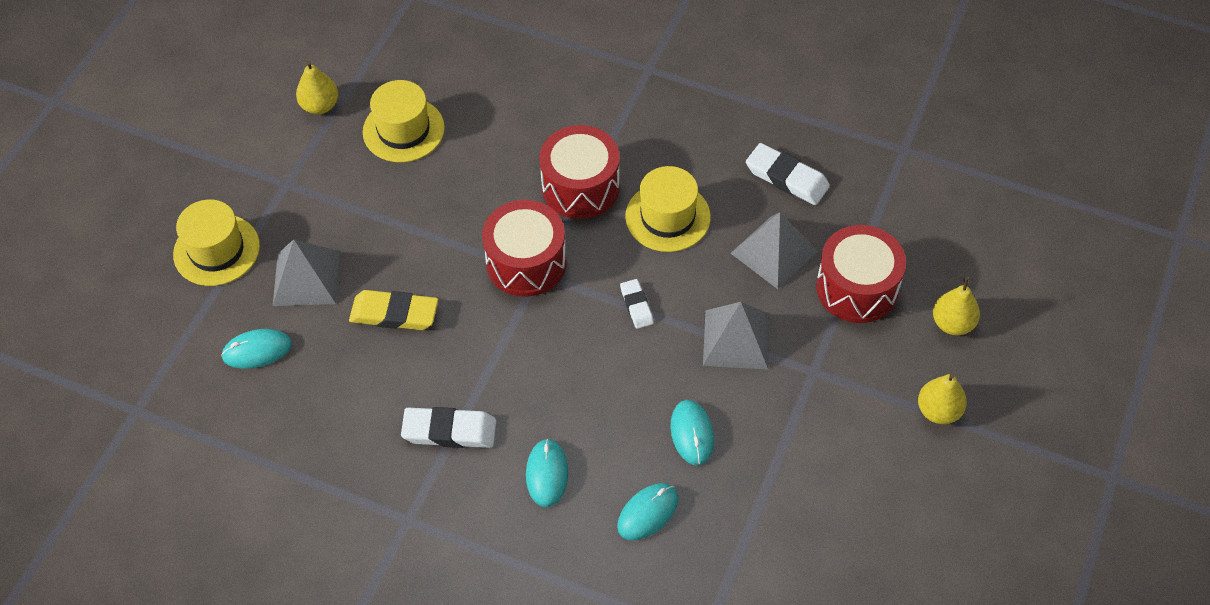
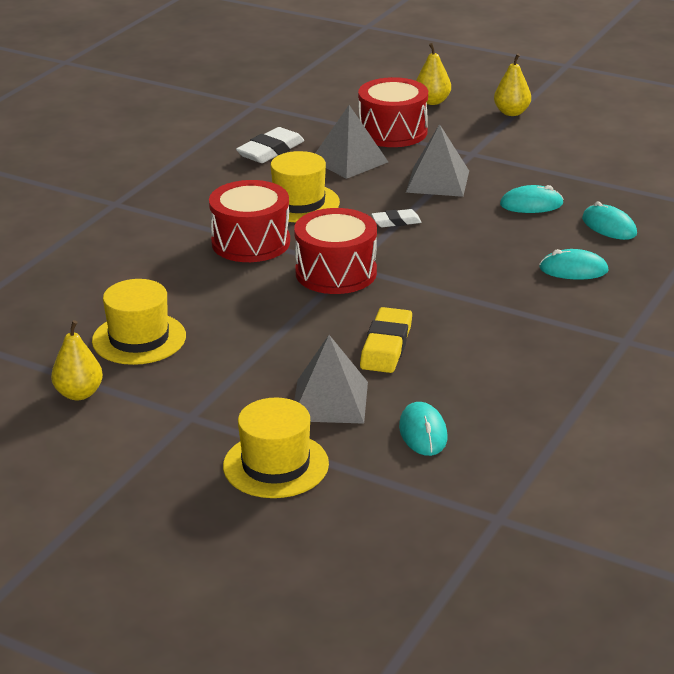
camera: 85 degrees left, 25 degrees down
white eraser [401,407,496,448] -> none

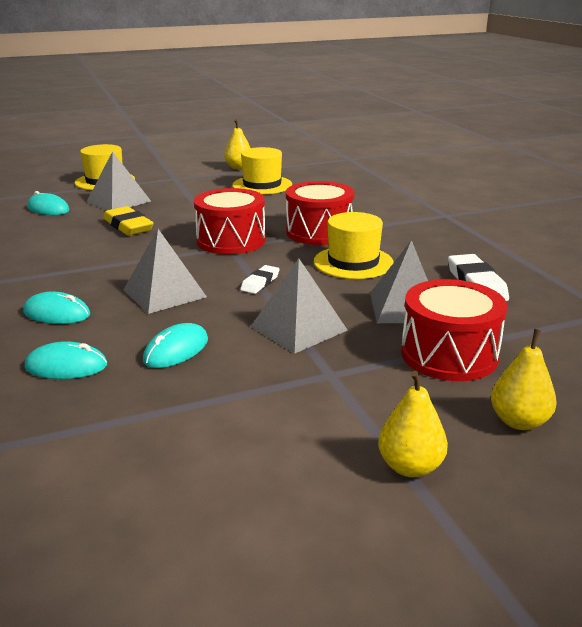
camera: 130 degrees right, 5 degrees down
turquoise mouse [539,249,609,280] -> turquoise mouse turned 60 degrees clockwise [23,292,90,324]
none -> grey pyramid [123,229,207,314]

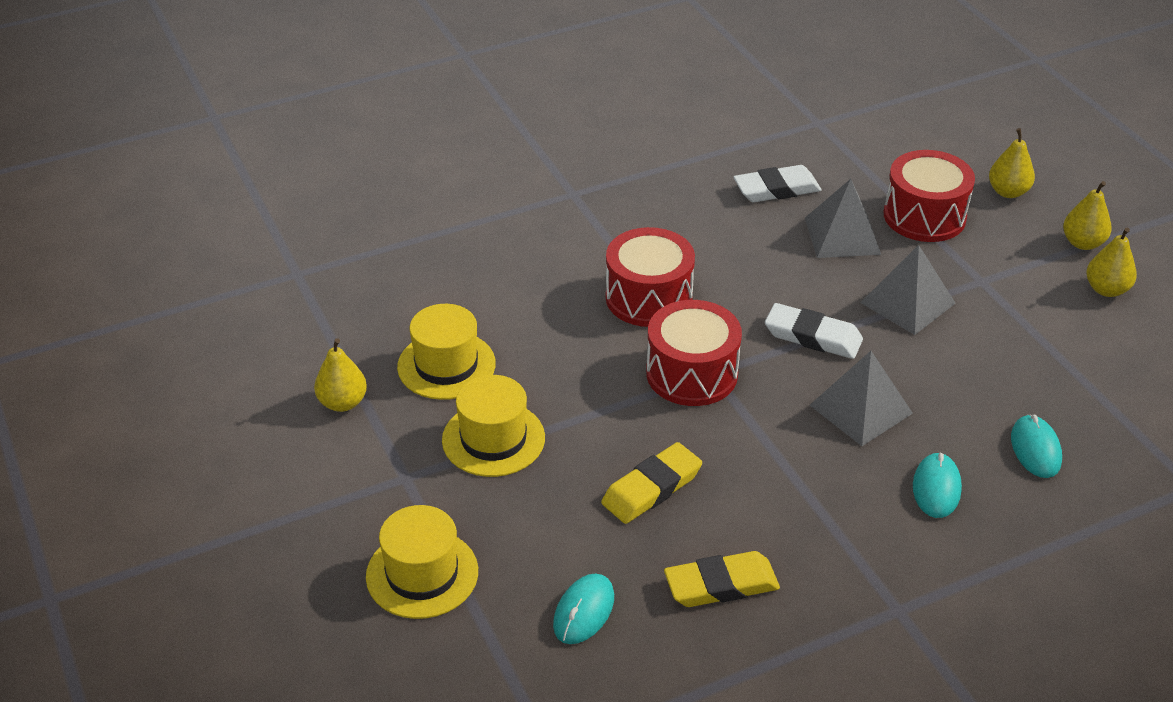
camera: 95 degrees left, 15 degrees up
grey pyramid [87,151,151,210] -> none
turquoise mouse [143,323,208,368] -> none
white eraser [240,265,279,294] -> white eraser [765,303,863,359], size x1.69
yellow hat [314,212,394,279] -> yellow hat moved to [442,375,545,477]
none -> yellow eraser [664,551,780,607]
none -> yellow pear [1086,228,1137,297]

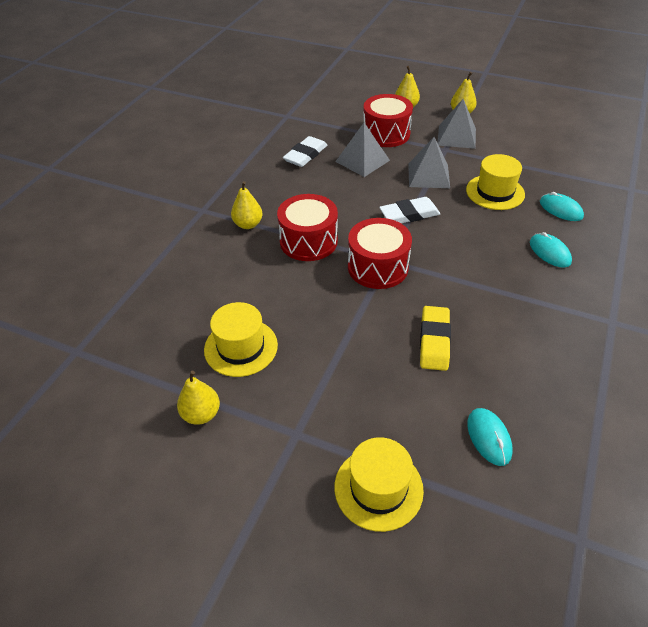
camera: 40 degrees left, 5 degrees up
yellow hat [442,375,545,477] -> yellow hat moved to [466,154,525,210]
yellow eraser [664,551,780,607] -> none
grey pyramid [810,351,913,446] -> grey pyramid moved to [437,99,476,149]
yellow pear [1086,228,1137,297] -> yellow pear moved to [231,181,262,229]

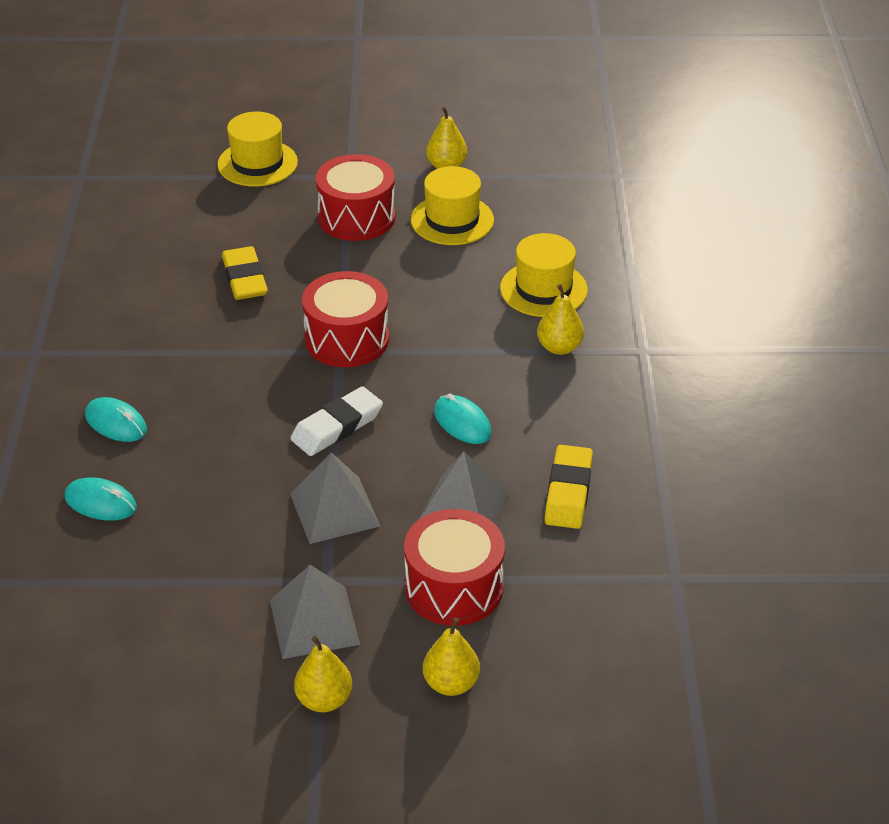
camera: 155 degrees right, 5 degrees down
red drum [277,194,338,261] -> red drum moved to [316,154,395,241]
white eraser [283,136,327,167] -> yellow eraser [545,445,593,529]
yellow hat [466,154,525,210] -> yellow hat moved to [500,233,588,317]
turquoise mouse [467,408,513,466] -> turquoise mouse moved to [434,394,492,444]

